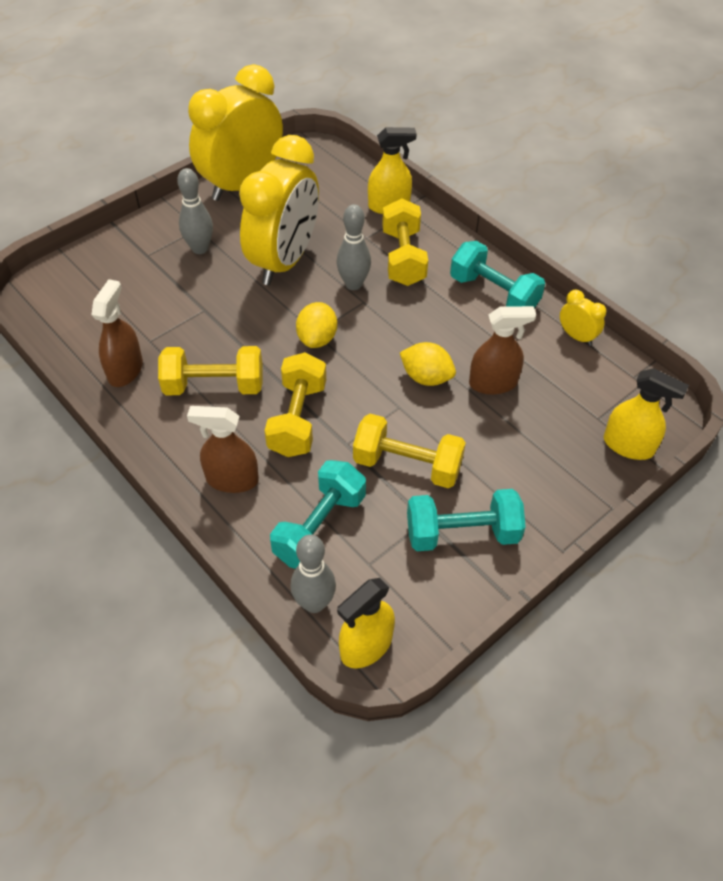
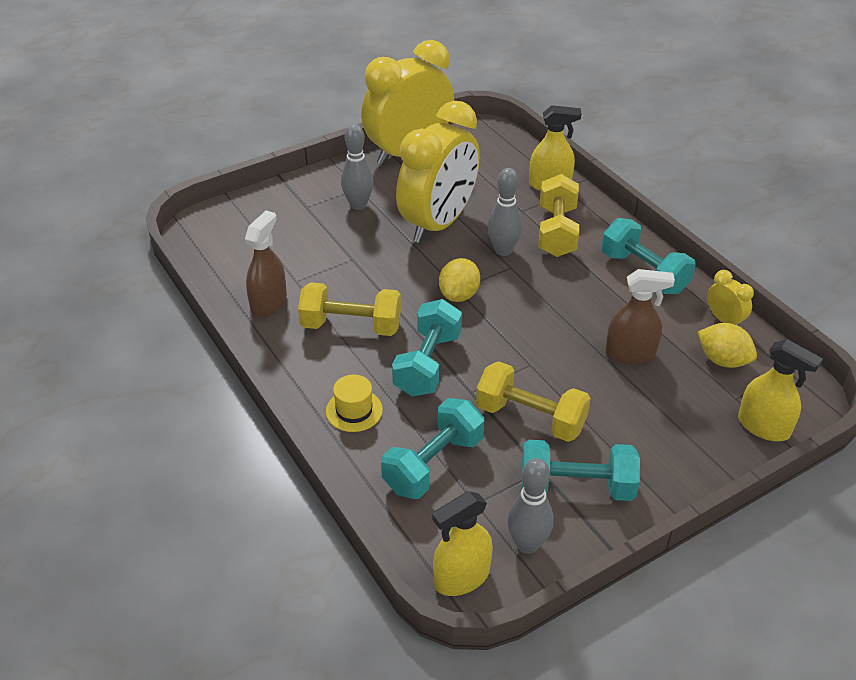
camera: 10 degrees right, 10 degrees down
brown spray bottle [187,406,259,493] -> yellow hat [326,375,383,432]
yellow dumbbell [265,352,326,457] -> turquoise dumbbell [392,299,462,397]
grey bowling pin [290,535,336,613] -> grey bowling pin moved to [507,458,554,554]
yellow lemon [400,342,456,386] -> yellow lemon moved to [698,323,757,368]

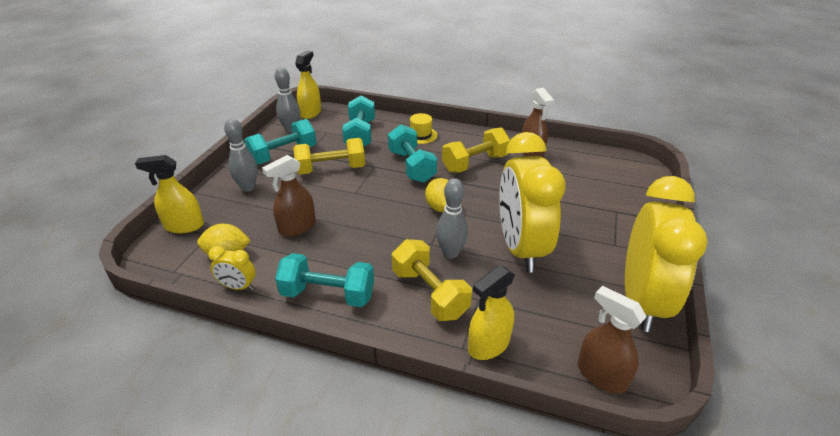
camera: 140 degrees right, 5 degrees down
grey bowling pin [341,124,374,210] -> grey bowling pin moved to [224,118,258,192]
none -> brown spray bottle [578,286,647,394]

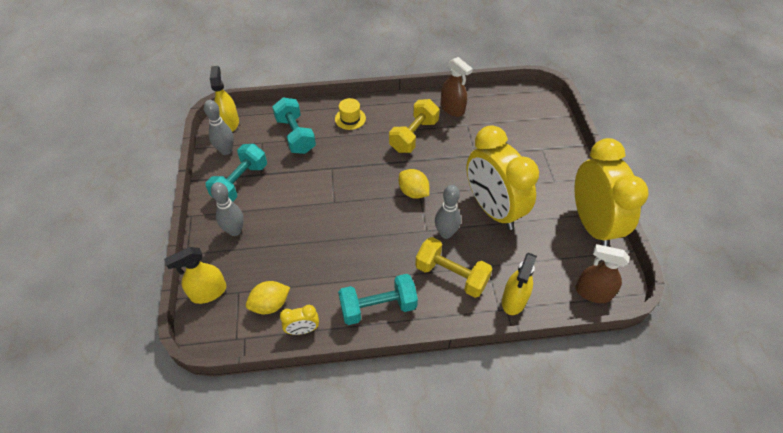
camera: 25 degrees left, 15 degrees up
brown spray bottle [262,155,316,237] -> none
yellow dumbbell [293,138,365,174] -> none
turquoise dumbbell [388,124,437,183] -> none

